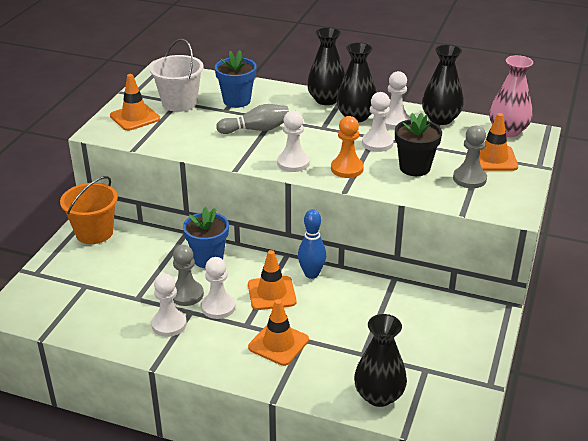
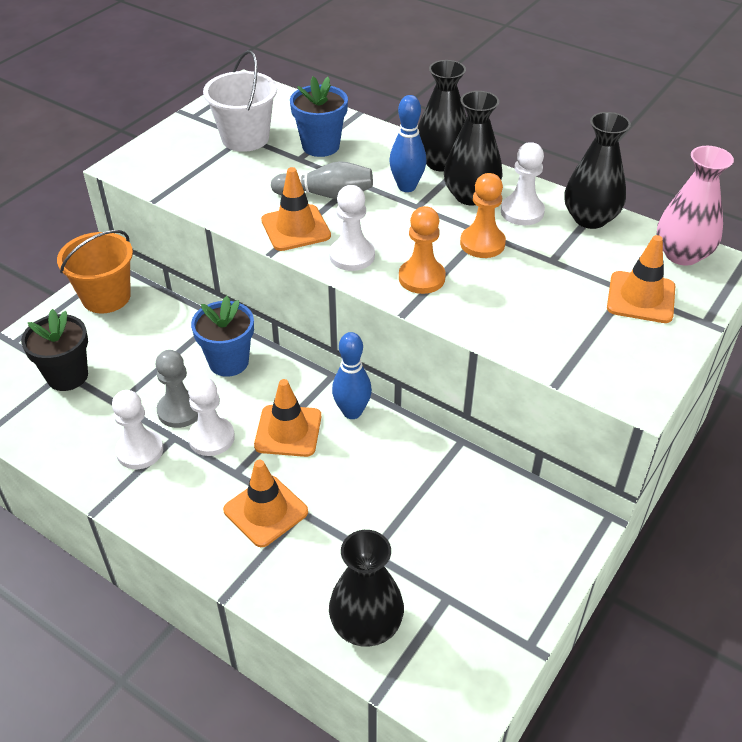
camera: 15 degrees right, 10 degrees up
orange traffic cone [110,74,160,131] -> orange traffic cone moved to [261,167,331,251]
white pawn [362,92,394,152] -> orange pawn [460,173,506,258]
black flower pot [395,113,442,176] -> black flower pot moved to [21,309,88,391]
grey pawn [453,125,487,188] -> none
none -> blue bowling pin [389,95,427,192]

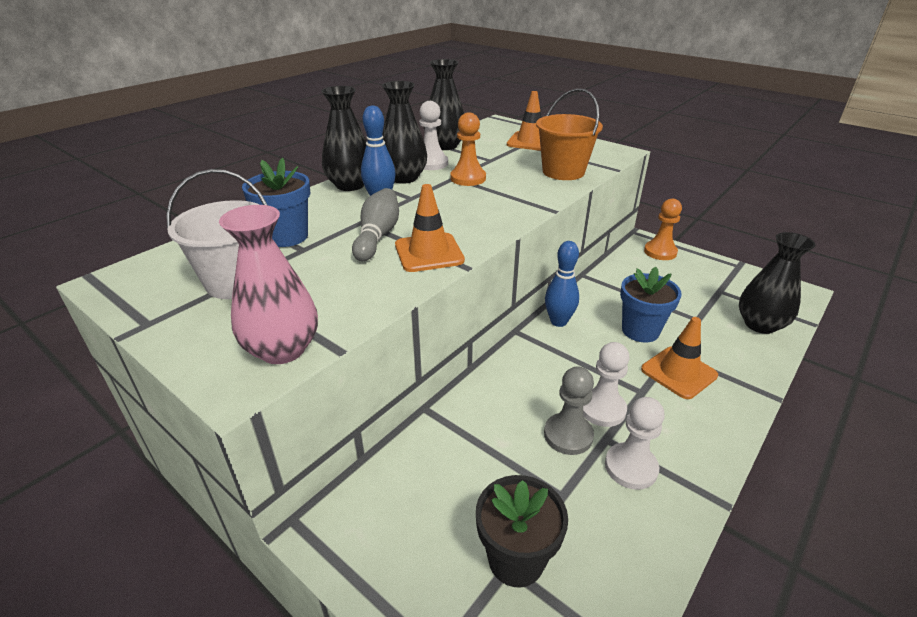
camera: 85 degrees left, 10 degrees down
orange bucket [57,230,133,313] -> orange bucket moved to [536,88,603,180]
blue flower pot [191,296,254,377] -> blue flower pot moved to [620,267,682,343]
orange traffic cone [254,379,321,457] -> none
white pawn [329,185,375,271] -> none
orange pawn [399,206,446,294] -> orange pawn moved to [644,199,682,260]
pink vase [657,146,734,266] -> pink vase moved to [219,205,318,364]

